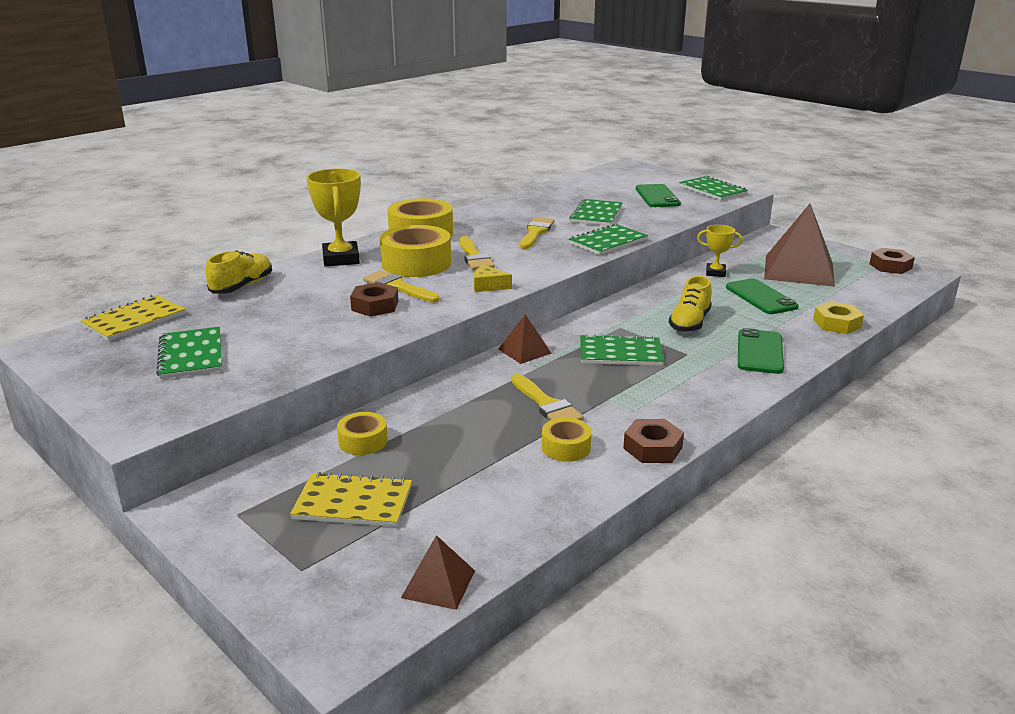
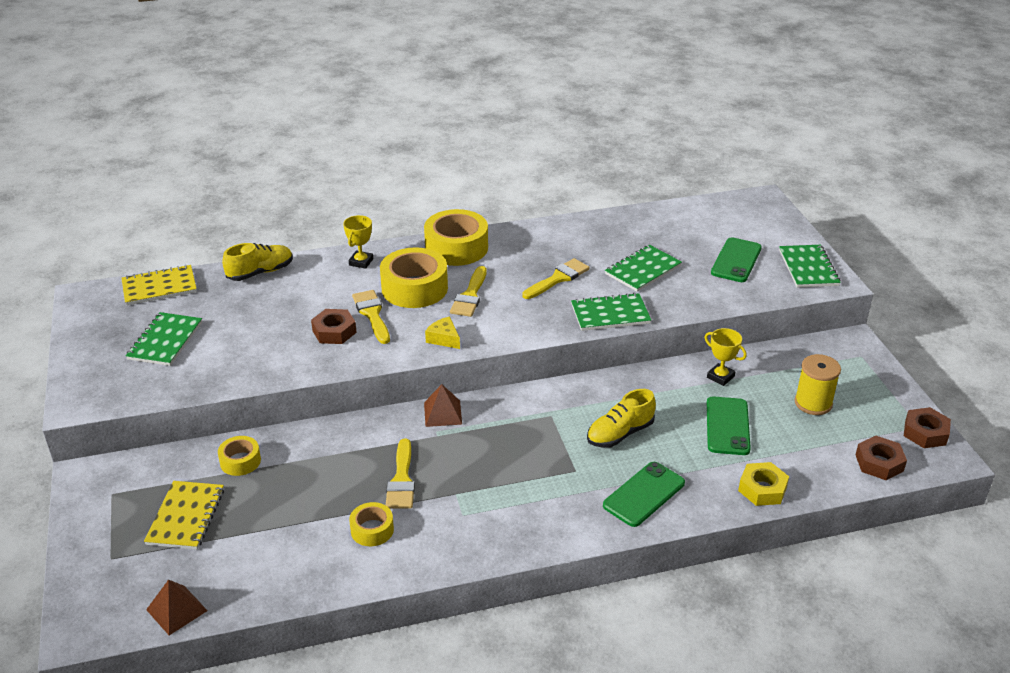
camera: 30 degrees right, 10 degrees up
yellow notebook [290,472,412,527] -> yellow notebook turned 60 degrees clockwise [144,481,224,549]
yellow trophy [306,168,361,267] -> yellow trophy [343,215,373,269], size x0.58
green notebook [580,334,664,366] -> none
brown nut [623,419,684,463] -> brown nut moved to [855,436,907,480]
brown pyramid [764,204,835,287] -> yellow spool [795,354,841,415]

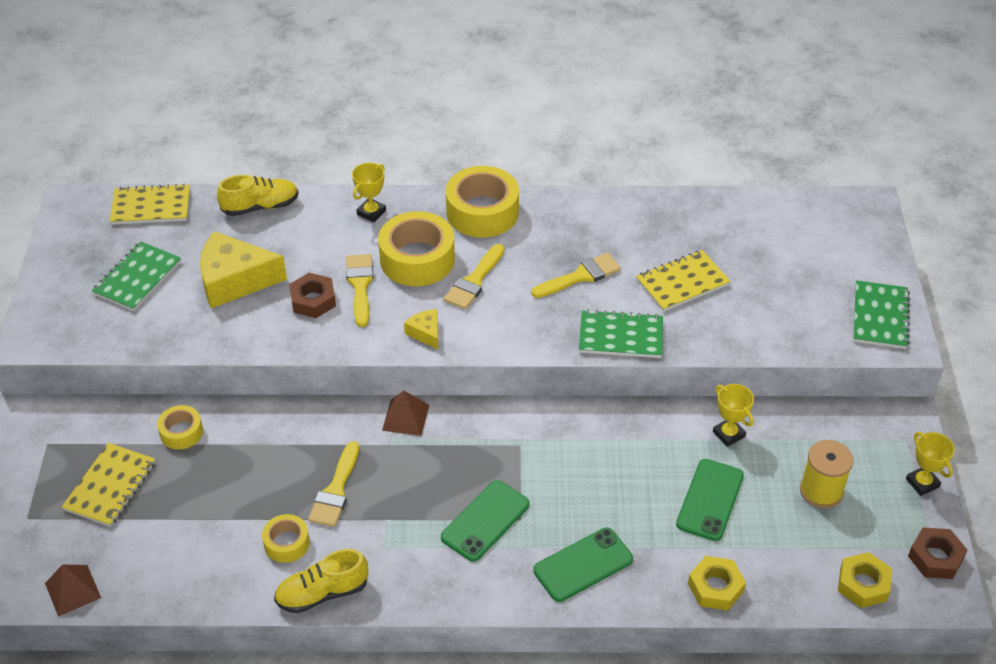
camera: 15 degrees right, 10 degrees up
yellow shoe [587,389,656,448] -> yellow shoe moved to [274,549,368,613]
green notebook [605,245,682,292] -> yellow notebook [636,250,730,312]
green phone [711,237,762,282] -> green phone moved to [441,480,529,562]
brown nut [855,436,907,480] -> yellow nut [838,552,892,608]
none -> yellow cheese [200,231,287,309]
none -> yellow trophy [906,432,955,496]

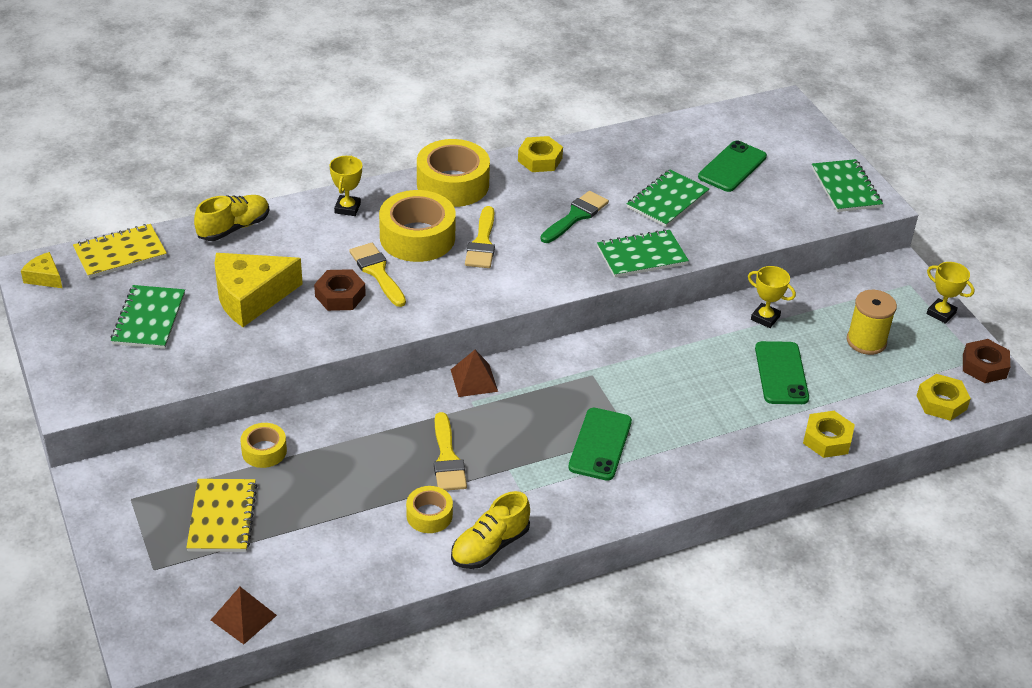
camera: 25 degrees left, 5 degrees down
yellow cheese [404,309,438,349] -> yellow cheese moved to [21,252,62,288]
yellow brush [531,253,621,298] -> green brush [540,191,609,243]
green phone [533,528,633,602] -> green phone moved to [698,140,767,192]
yellow notebook [636,250,730,312] -> green notebook [627,169,709,227]
none -> yellow nut [518,136,563,172]

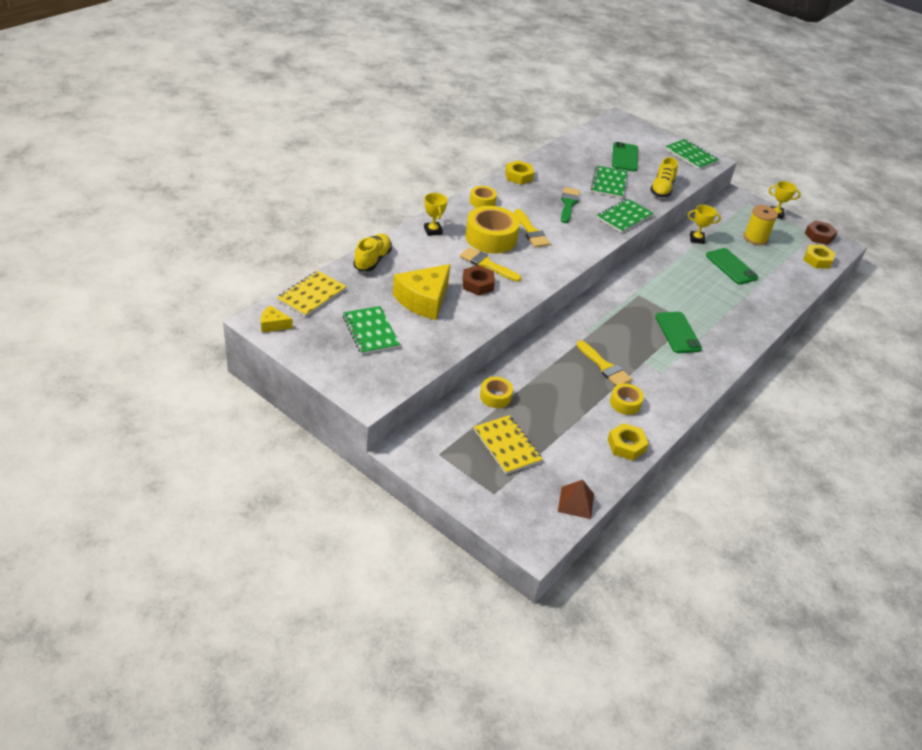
camera: 30 degrees left, 0 degrees up
yellow tape [417,139,490,207] -> yellow tape [470,186,497,208], size x0.53
brown pyramid [451,350,498,397] -> none
yellow shoe [451,491,530,569] -> yellow shoe moved to [650,157,678,197]
yellow nut [803,411,855,458] -> yellow nut moved to [607,423,649,461]

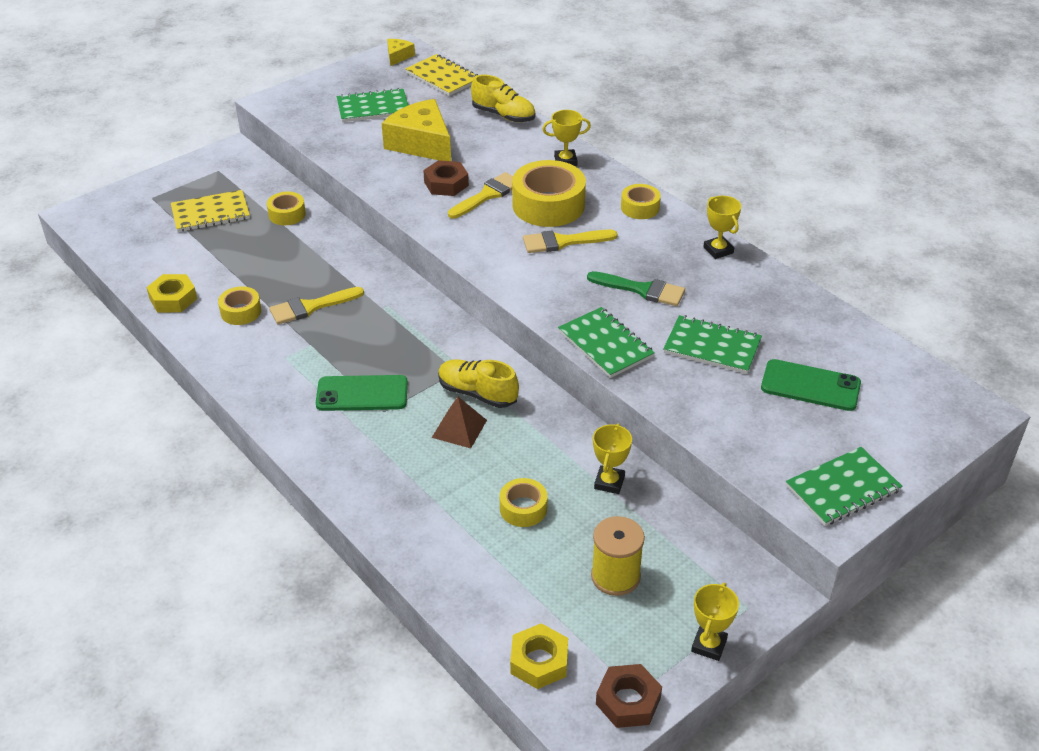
camera: 105 degrees right, 0 degrees up
yellow nut [505,160,534,185] -> yellow trophy [703,196,741,259]
brown pyramid [558,480,594,519] -> brown pyramid moved to [432,397,487,449]
yellow shoe [650,157,678,197] -> yellow shoe moved to [438,359,519,408]
green phone [706,248,758,285] -> yellow tape [500,478,547,527]

